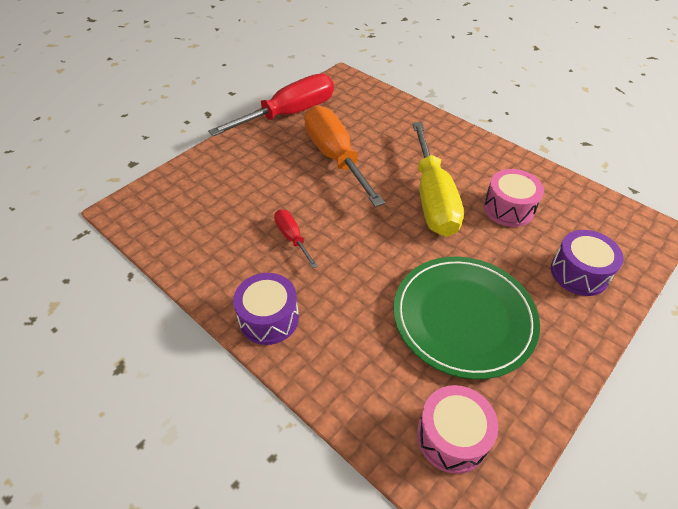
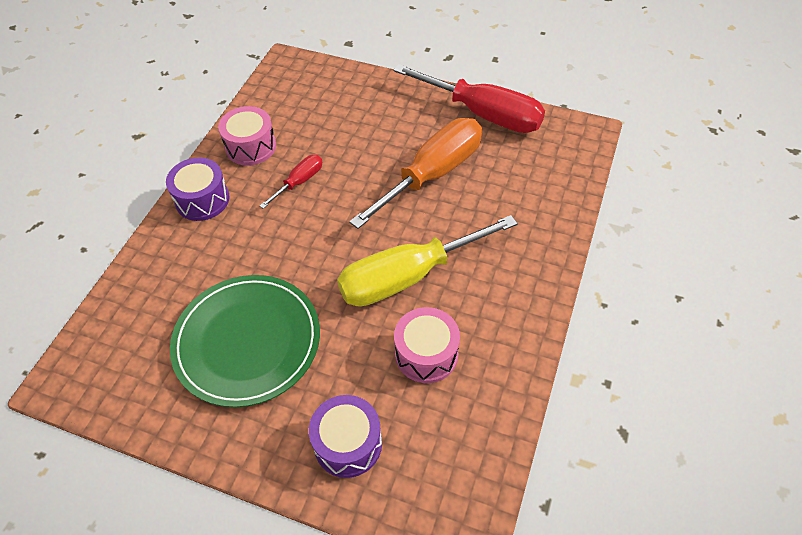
camera: 70 degrees right, 5 degrees up
pink drum [417,385,498,474] -> pink drum moved to [218,106,276,166]

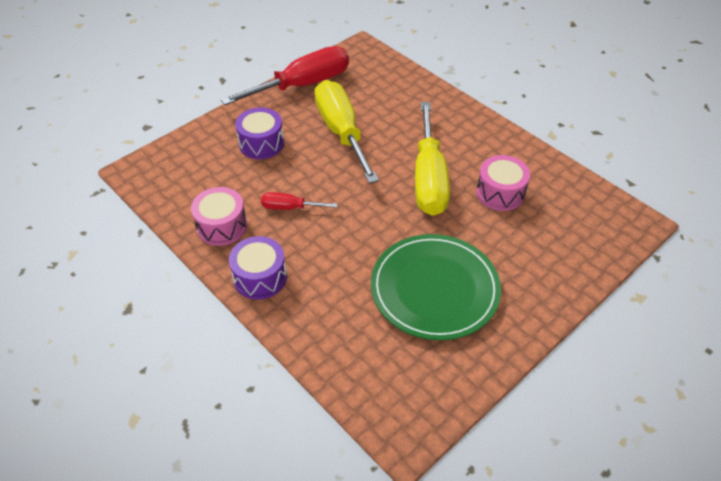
camera: 65 degrees left, 5 degrees down
red screwdriver [260,155,322,209] -> red screwdriver turned 60 degrees counterclockwise [261,192,337,210]
purple drum [309,395,382,478] -> purple drum moved to [235,108,284,159]
orange screwdriver [349,118,482,229] -> yellow screwdriver [314,80,379,184]

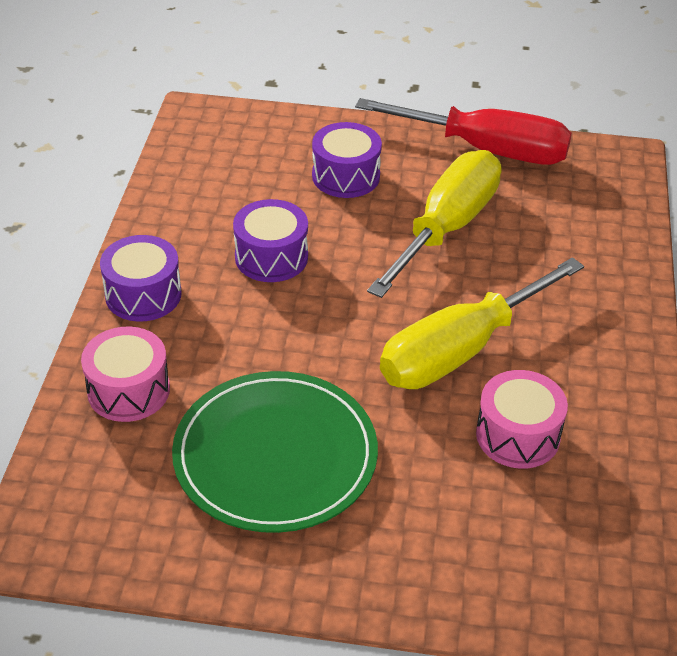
camera: 50 degrees right, 5 degrees down
pink drum [191,187,247,246] -> pink drum moved to [81,327,170,422]
red screwdriver [261,192,337,210] -> purple drum [233,199,308,282]

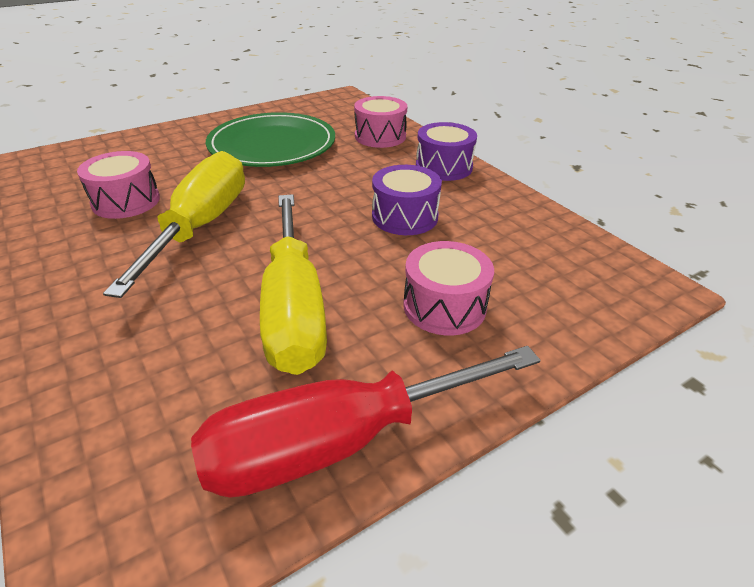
camera: 140 degrees right, 5 degrees down
purple drum [312,122,382,198] -> pink drum [403,241,494,335]

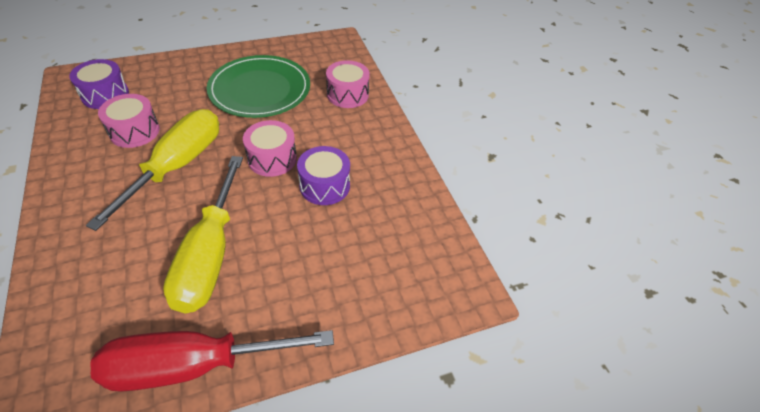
camera: 10 degrees right, 10 degrees up
pink drum [403,241,494,335] -> pink drum moved to [243,120,297,177]
purple drum [416,122,477,181] -> purple drum moved to [69,59,129,109]

